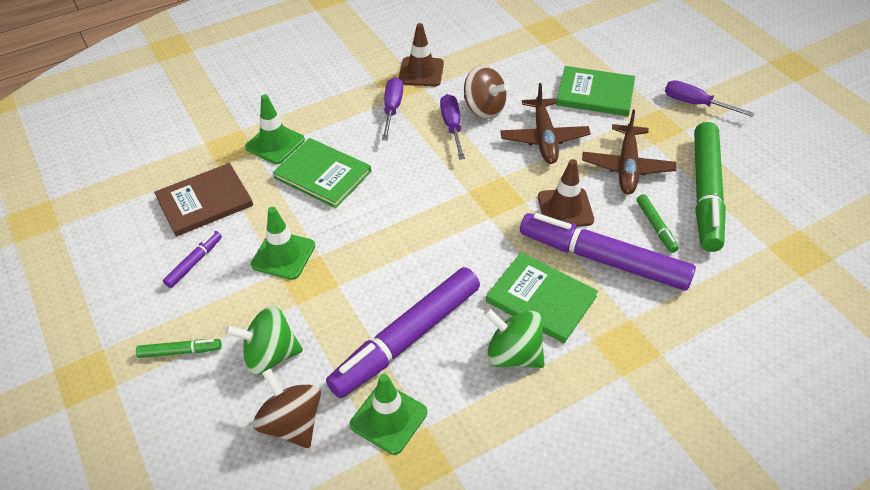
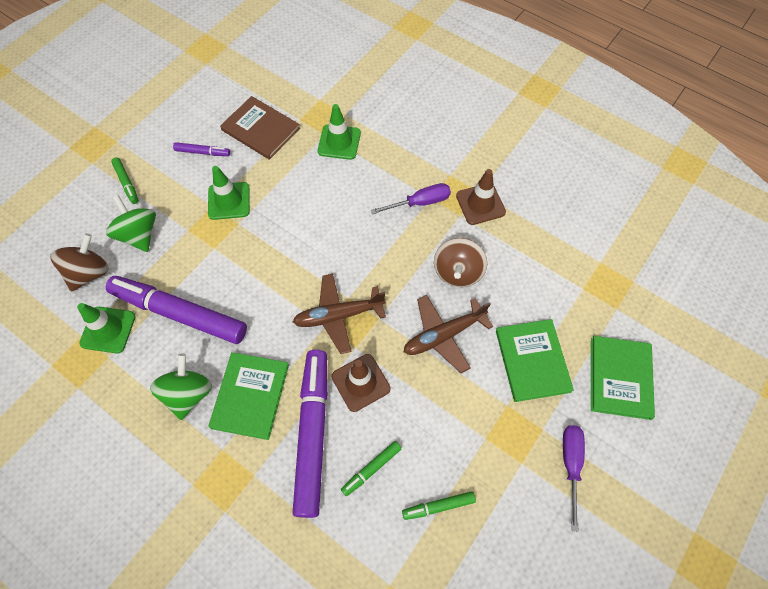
camera: 65 degrees right, 15 degrees up
green book [273,138,371,208] -> green book moved to [591,336,655,420]
purple screwdriver [440,94,465,160] -> none
brown plane [582,110,676,194] -> brown plane moved to [293,274,386,354]
green marker [694,122,726,252] -> green marker [402,491,476,520], size x0.44

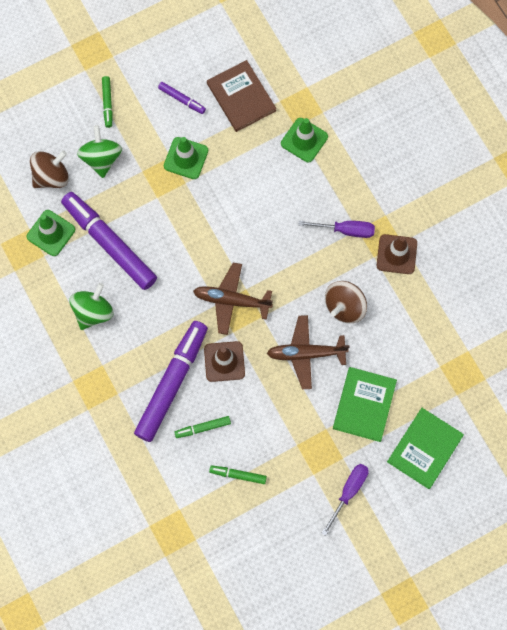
camera: 25 degrees right, 10 degrees up
green book [208,352,289,440] -> none

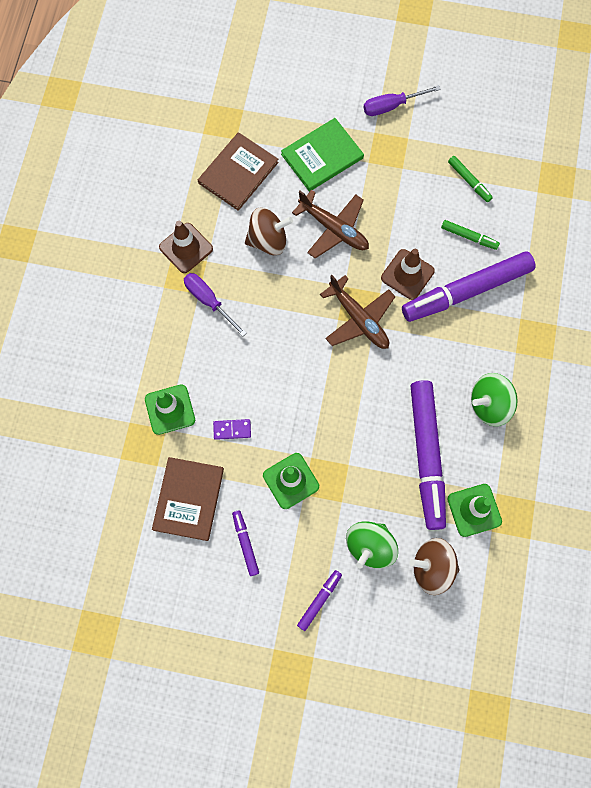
camera: 140 degrees left, 0 degrees up
green marker [102,76,113,128] -> purple marker [297,570,342,631]
green book [387,408,464,489] -> none
none -> brown book [198,132,279,211]
none -> purple domino [213,419,251,440]

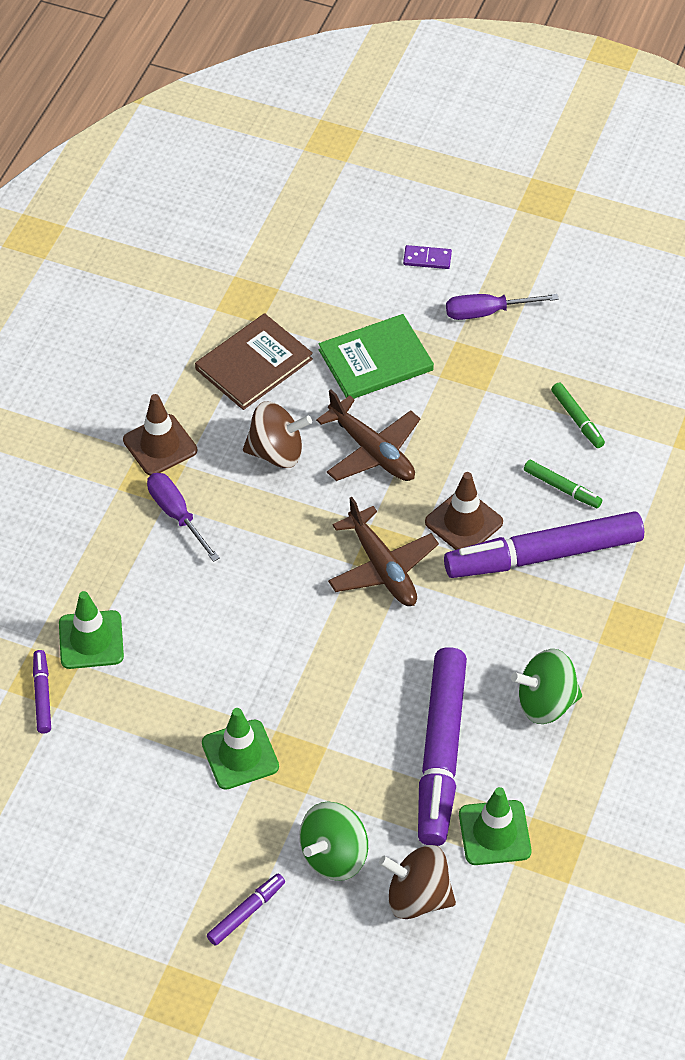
camera: 10 degrees right, 20 degrees down
brown book [152,457,224,541] -> none
purple domino [213,419,251,440] -> purple domino moved to [403,245,452,269]
purple marker [232,510,259,576] -> purple marker moved to [33,650,51,734]

